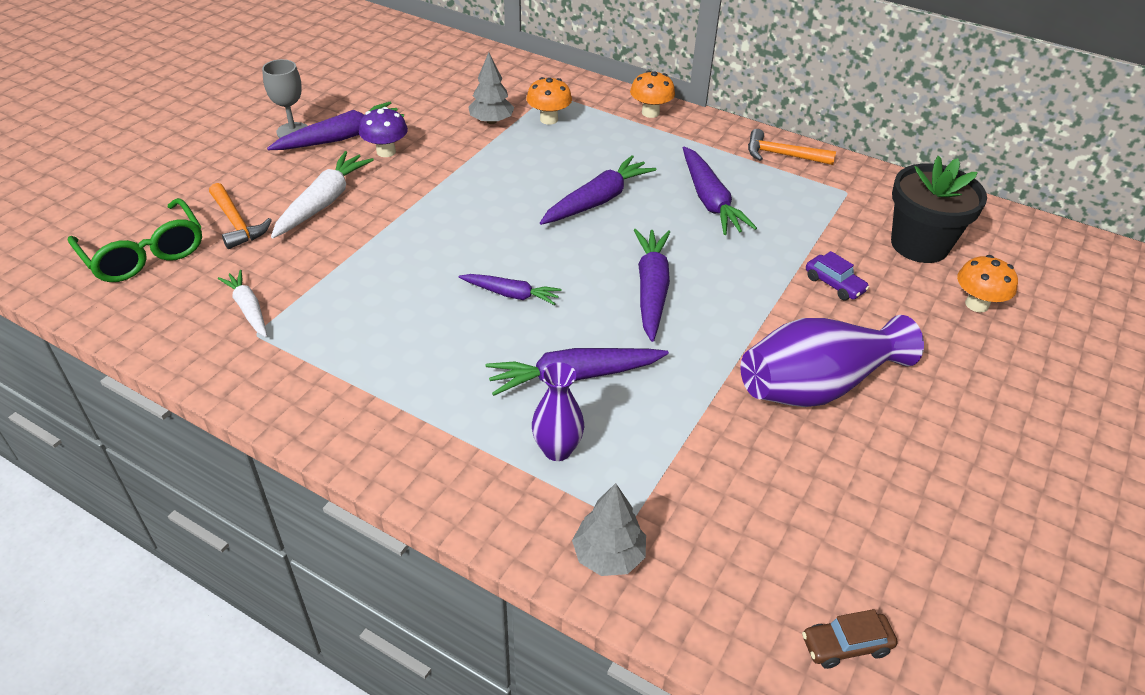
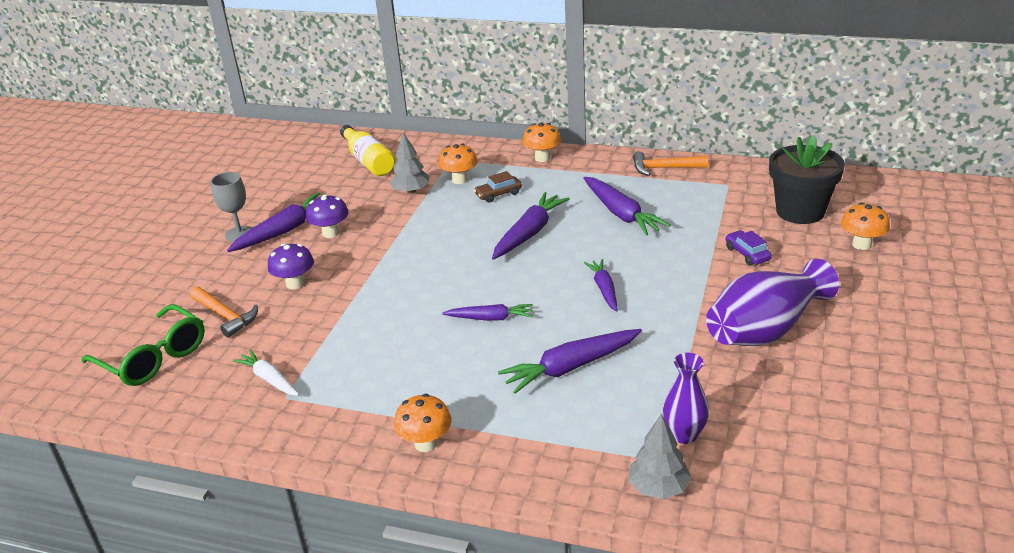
camera: 10 degrees left, 10 degrees down
white carrot [271,151,374,238] -> purple mushroom [268,244,314,289]
purple vase [532,362,584,461] -> purple vase moved to [663,353,709,444]
purple carrot [634,229,670,342] -> purple carrot [584,259,618,311], size x0.63
brown car [802,609,898,669] -> brown car moved to [474,171,522,203]
purple car [806,251,870,300] -> purple car turned 150 degrees counterclockwise [726,230,772,266]
none -> yellow bottle [340,125,395,176]
none -> orange mushroom [394,394,452,452]

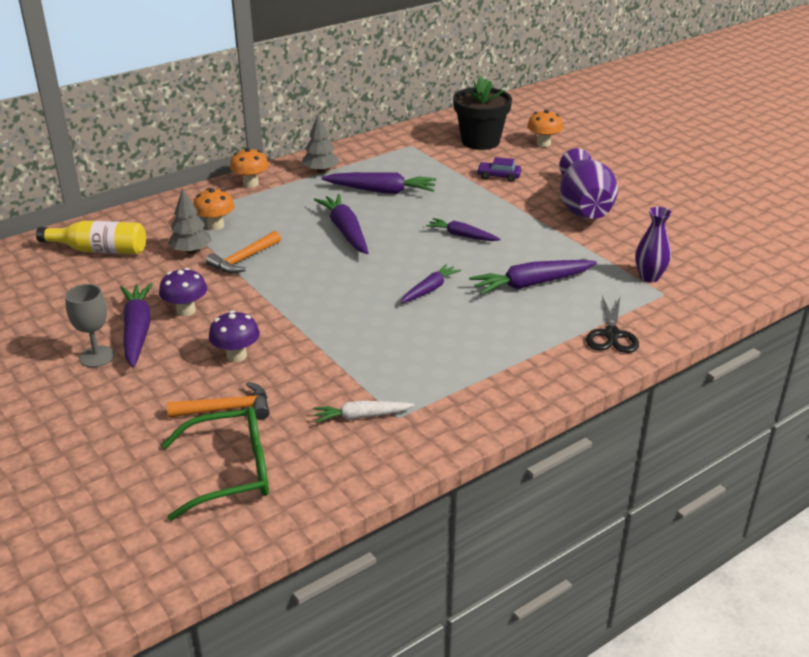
camera: 55 degrees left, 0 degrees up
orange mushroom [394,394,452,452] -> none
brown car [474,171,522,203] -> none
purple carrot [498,329,642,394] -> purple carrot turned 60 degrees clockwise [469,260,597,295]
grey tree [629,413,691,499] -> grey tree moved to [302,114,340,173]
orange hammer [633,152,708,176] -> orange hammer moved to [206,231,281,273]
none -> black scissors [586,296,639,353]

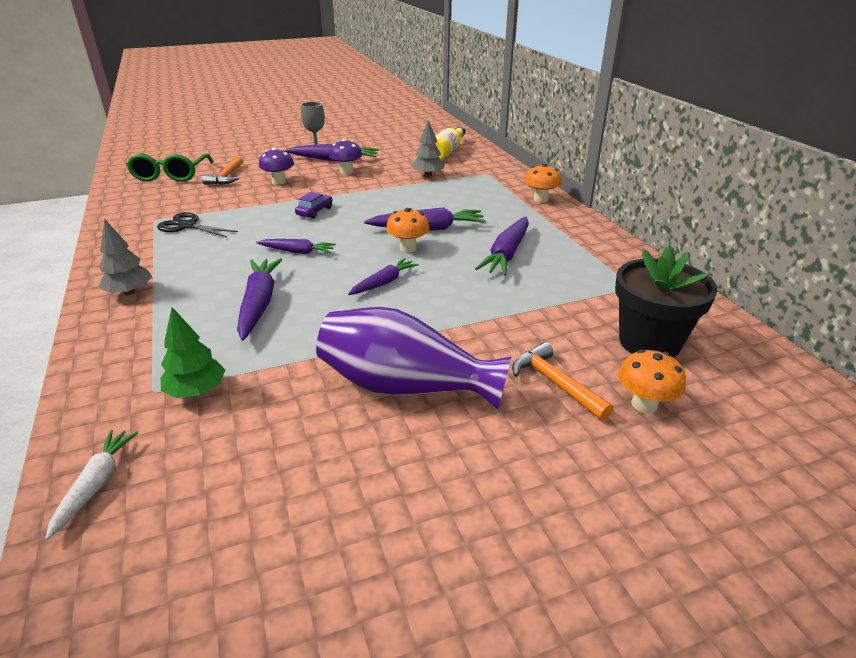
camera: 105 degrees right, 0 degrees up
orange mushroom [193,188,235,230] -> orange mushroom moved to [386,208,430,253]
orange hammer [206,231,281,273] -> orange hammer moved to [512,342,613,421]
grey tree [302,114,340,173] -> grey tree moved to [98,219,152,295]
white carrot [313,401,415,423] -> white carrot moved to [45,430,138,540]
purple carrot [401,264,461,303] -> purple carrot turned 45 degrees counterclockwise [256,239,336,254]
purple car [477,157,521,182] -> purple car moved to [295,192,333,219]
black scissors [586,296,639,353] -> black scissors moved to [157,212,238,237]
purple vase [635,207,672,282] -> green tree [161,307,225,398]

